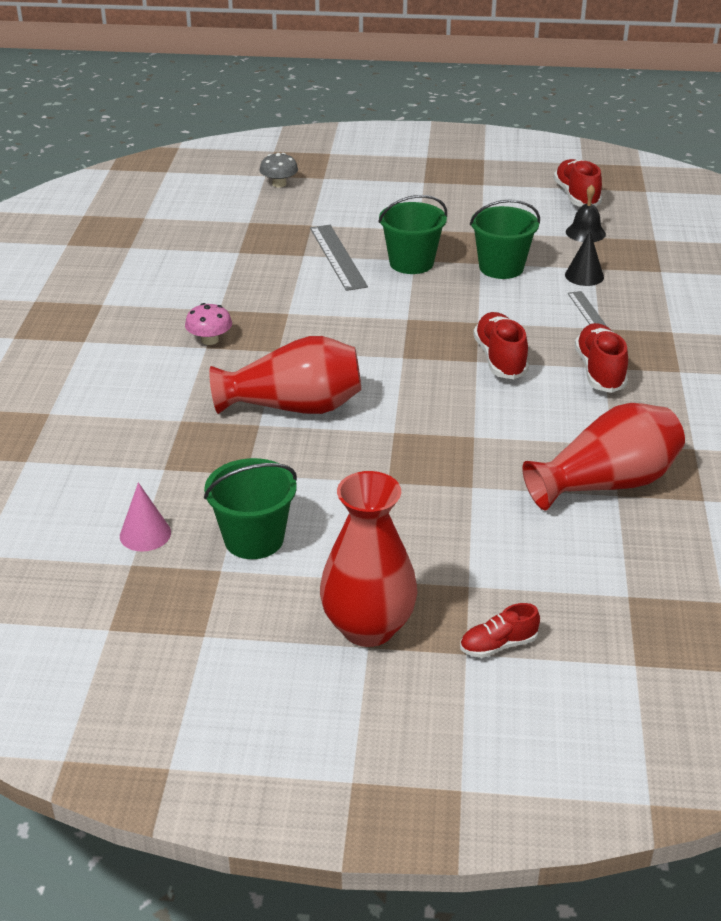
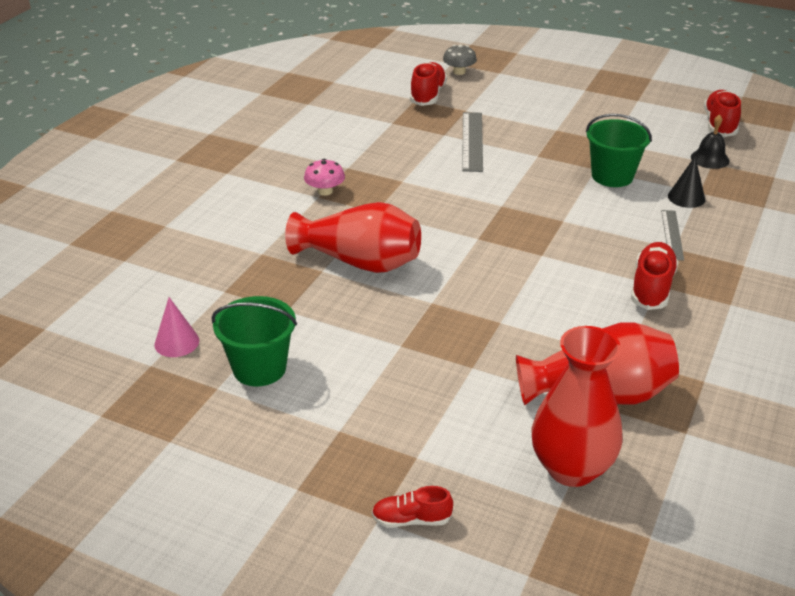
camera: 20 degrees right, 0 degrees up
red vase [320,471,418,647] -> red vase moved to [532,326,623,487]
green bucket [378,195,447,274] -> none
red shoe [473,312,529,379] -> red shoe moved to [410,62,447,106]

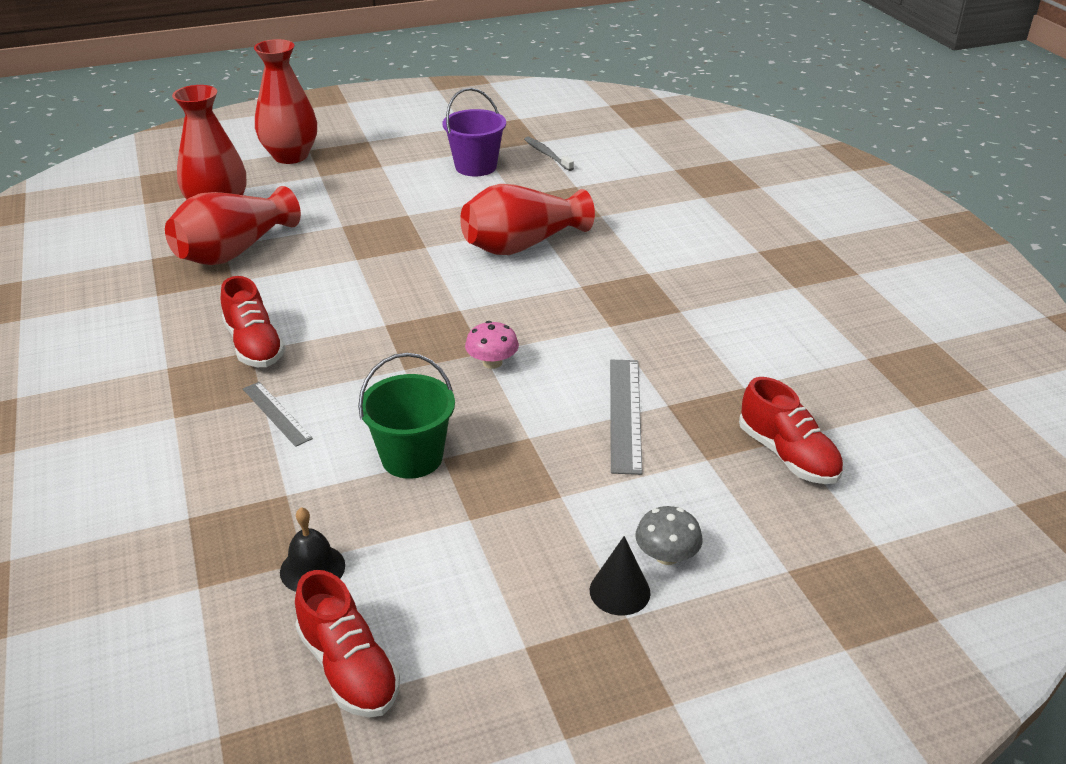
camera: 135 degrees right, 0 degrees up
pink cone [154,297,199,357] -> grey toothbrush [524,137,574,171]
green bucket [212,296,297,387] -> purple bucket [443,88,506,176]
pink mushroom [304,159,345,196] -> pink mushroom moved to [465,321,519,369]
red shoe [372,486,453,528] -> red vase [254,39,317,164]
grey mushroom [443,45,477,75] -> grey mushroom moved to [635,506,702,565]
grey ruler [462,112,483,172] -> grey ruler turned 45 degrees clockwise [610,360,643,475]
black cone [668,157,705,208] -> black cone moved to [590,536,651,615]

